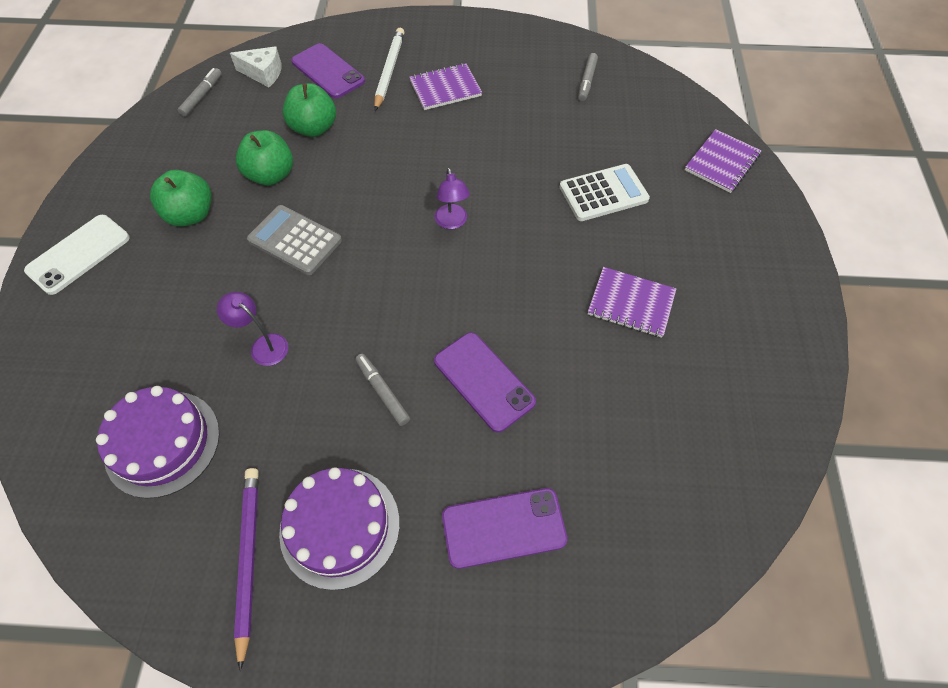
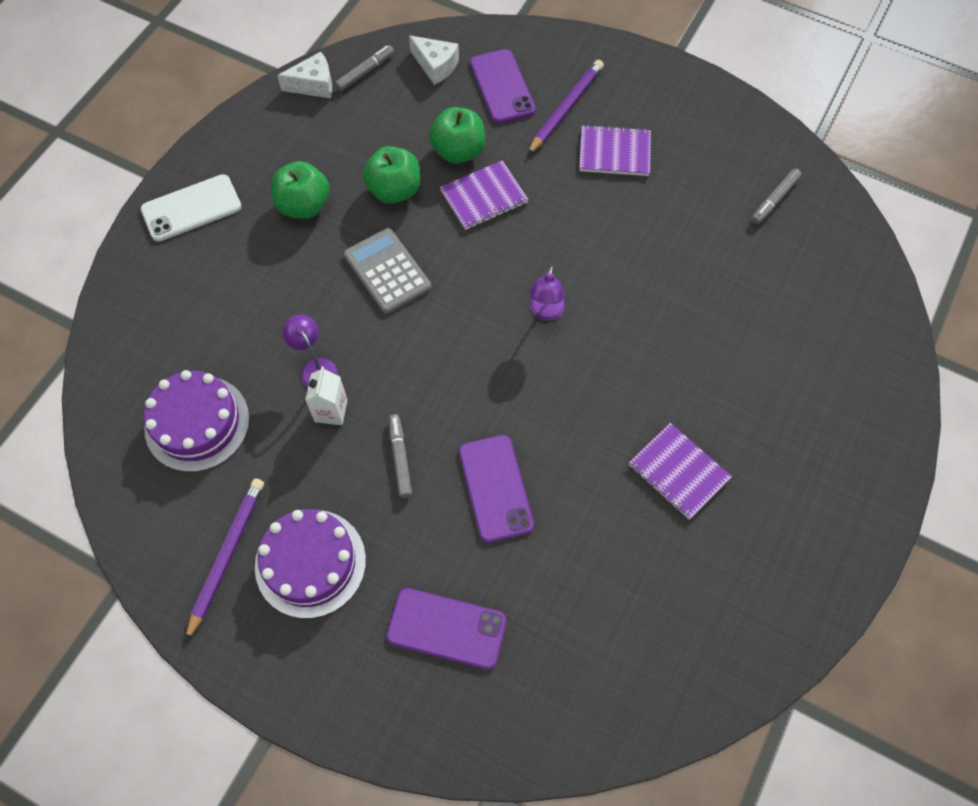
camera: 25 degrees right, 5 degrees up
white pencil [374,28,405,111] -> purple pencil [527,60,604,155]
white calculator [560,164,650,221] -> none
purple notebook [685,129,761,193] -> purple notebook moved to [440,160,528,230]
none -> white cheese [277,52,332,98]
none -> white carton [305,366,348,425]

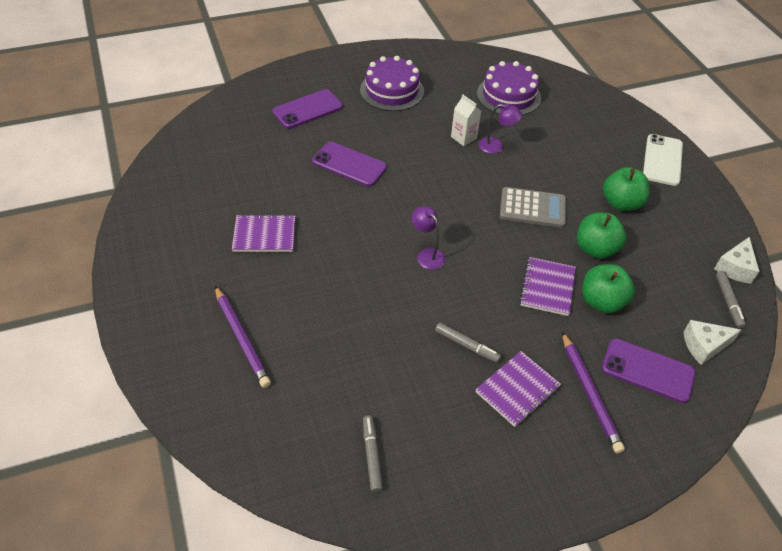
camera: 130 degrees right, 15 degrees down
purple pencil [185,479,264,642] -> purple pencil moved to [215,286,271,388]
grey marker [389,414,412,498] -> grey marker moved to [435,322,501,363]

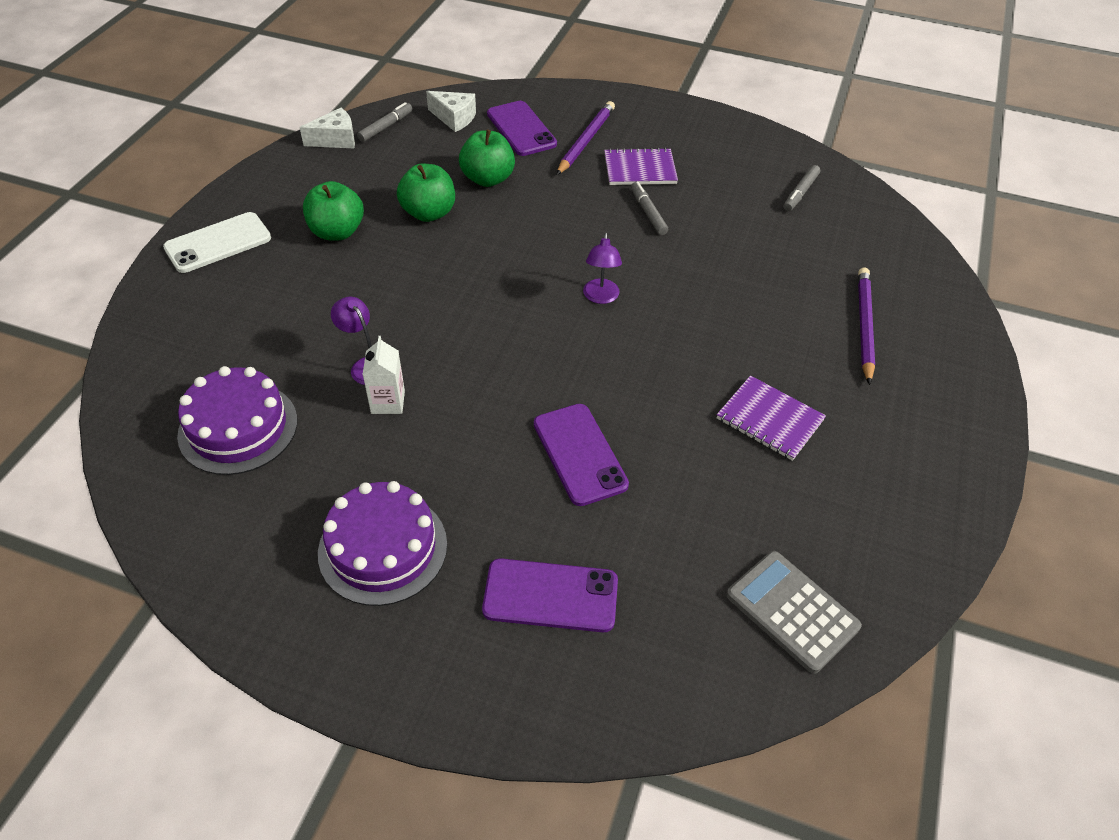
camera: 140 degrees left, 0 degrees up
grey calculator [500,187,566,228] -> grey calculator moved to [726,551,862,674]
purple notebook [519,257,576,316] -> none

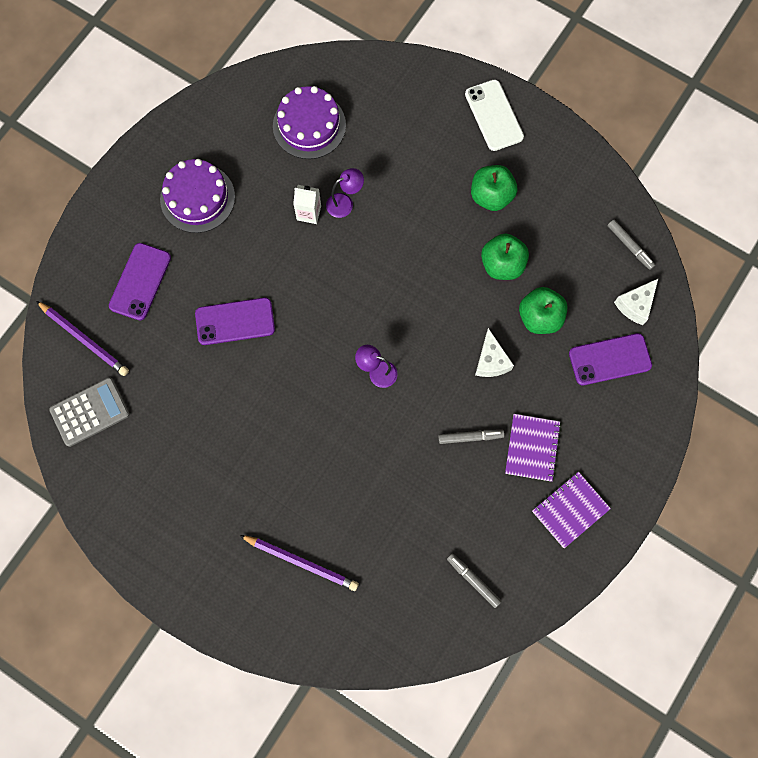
camera: 105 degrees right, 25 degrees up
white cheese [300,108,355,148] -> white cheese moved to [475,328,514,377]
purple pencil [557,101,615,175] -> purple pencil moved to [36,301,129,376]
purple notebook [717,375,826,461] -> purple notebook moved to [532,472,611,548]

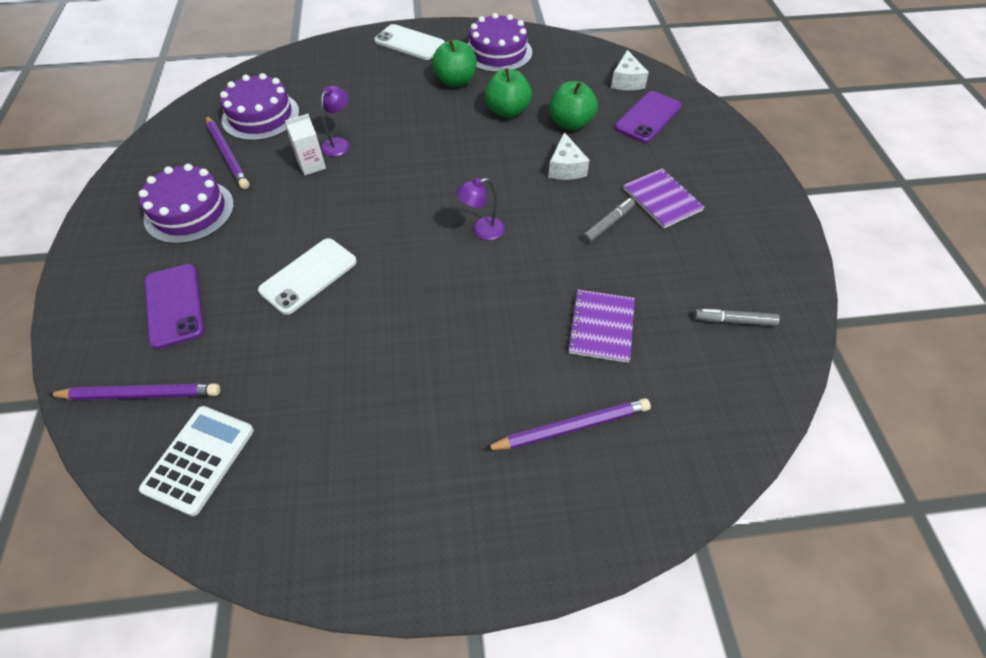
camera: 40 degrees left, 20 degrees down
grey calculator [49,377,130,447] -> white calculator [139,406,254,516]
purple phone [195,298,275,345] -> white phone [258,238,357,315]
white cheese [475,328,514,377] -> white cheese turned 45 degrees clockwise [548,132,590,180]
purple notebook [532,472,611,548] -> purple notebook moved to [567,290,635,363]
grey marker [607,220,655,270] -> none
none -> purple pencil [206,115,250,189]
none -> purple cake [468,13,532,72]

